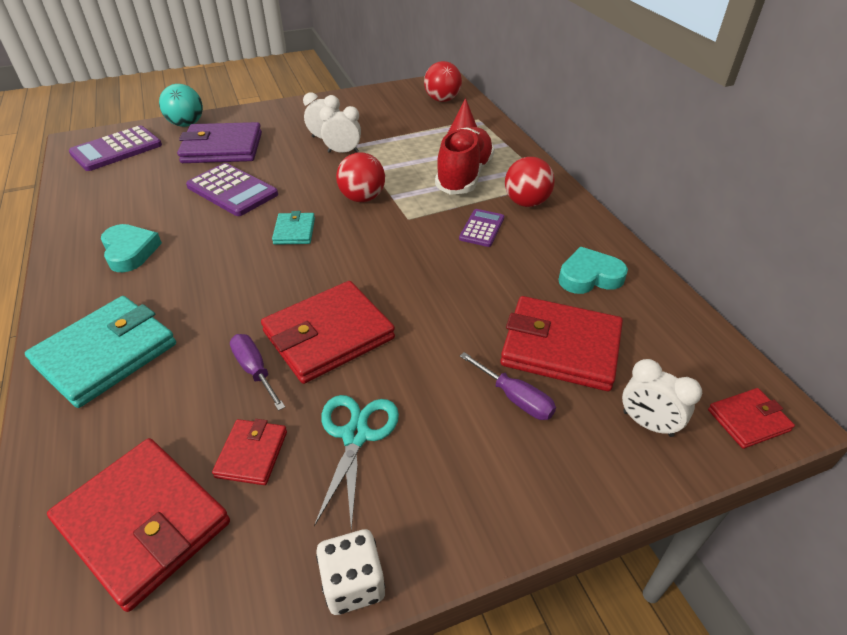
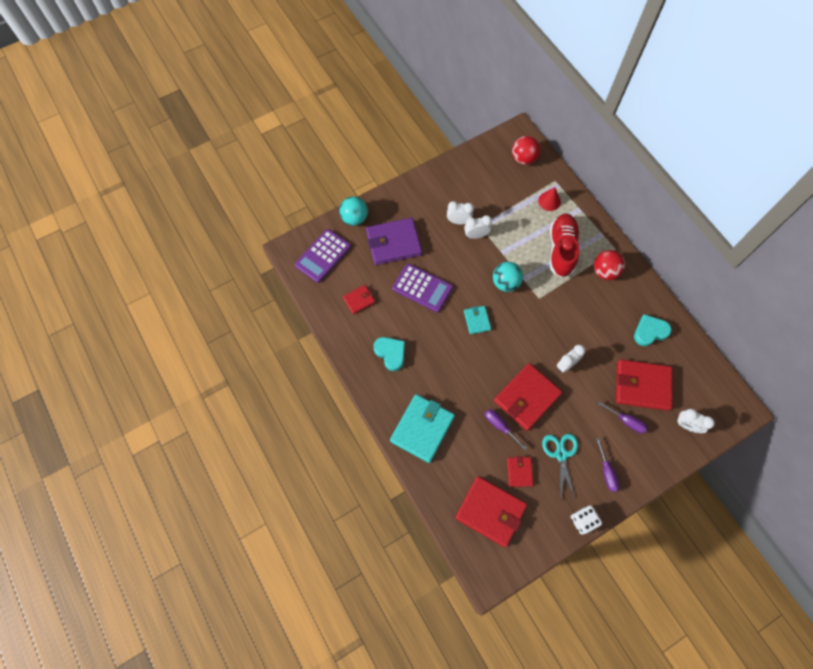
camera: 10 degrees left, 25 degrees up
red ball [336,152,385,202] -> turquoise ball [493,262,523,292]
purple calculator [459,209,504,247] -> none
red wallet [708,388,795,449] -> red wallet moved to [343,285,375,314]
none -> white clock [557,345,585,373]
none -> purple screwdriver [596,438,620,492]

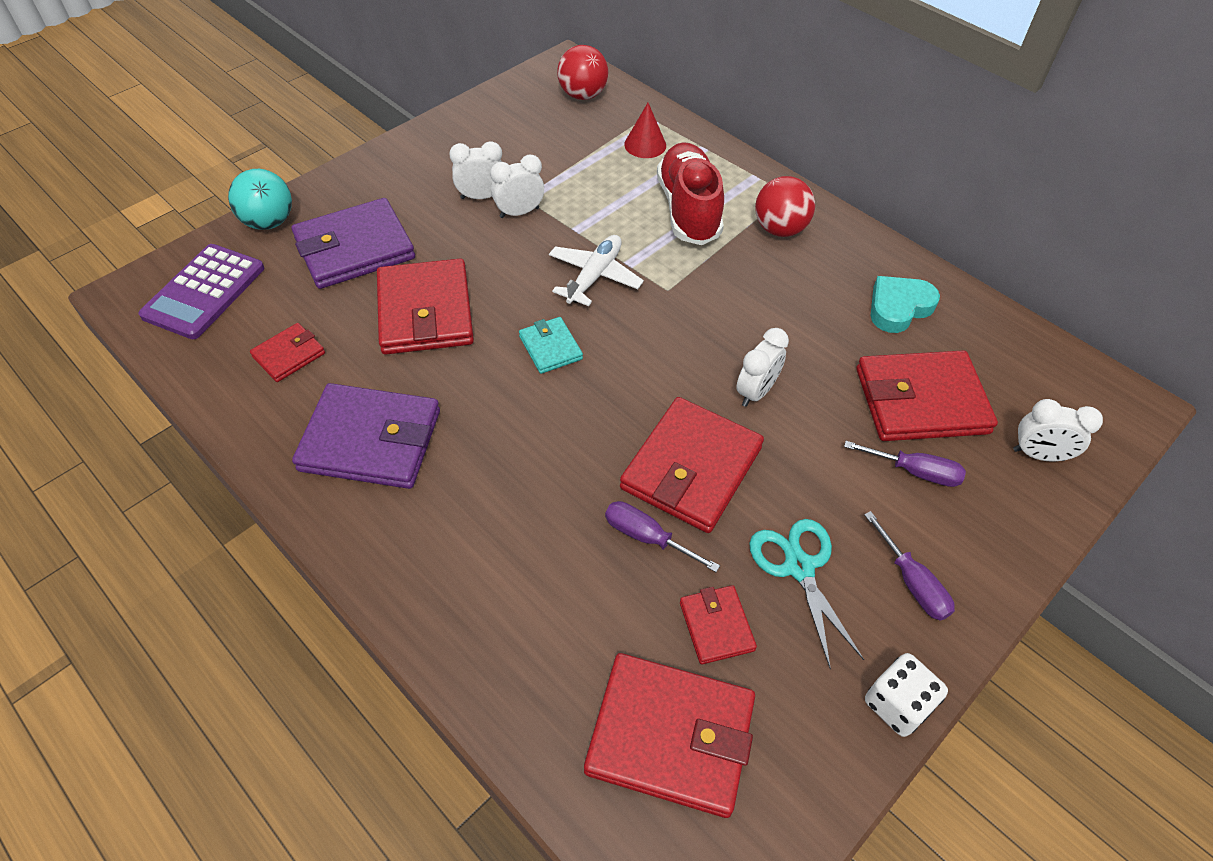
camera: 15 degrees left, 15 degrees down
turquoise heart [374,337,405,371] -> purple wallet [292,383,440,489]
turquoise wallet [390,394,455,463] -> none
purple calculator [392,264,453,312] -> red wallet [377,259,474,355]
turquoise ball [493,262,523,292] -> white plane [549,235,644,306]

